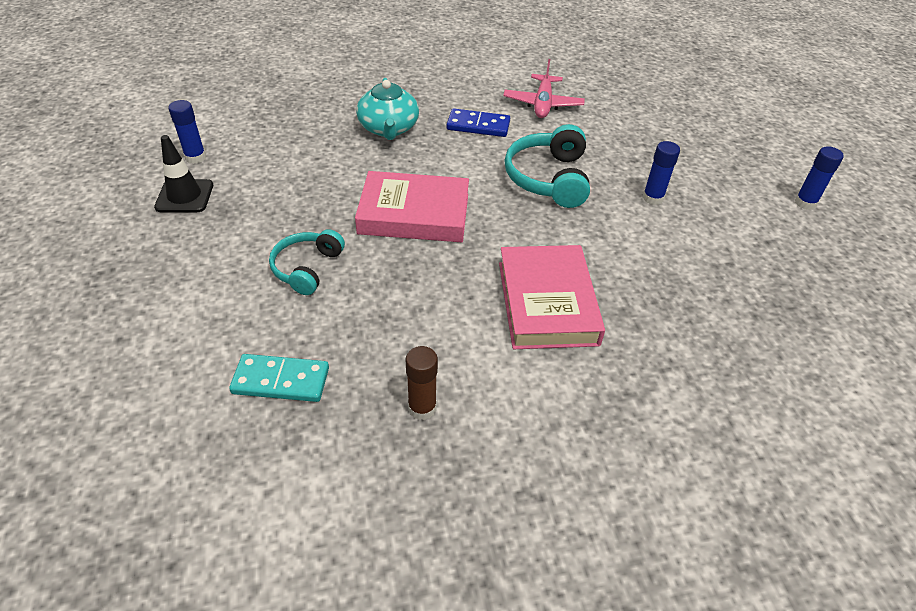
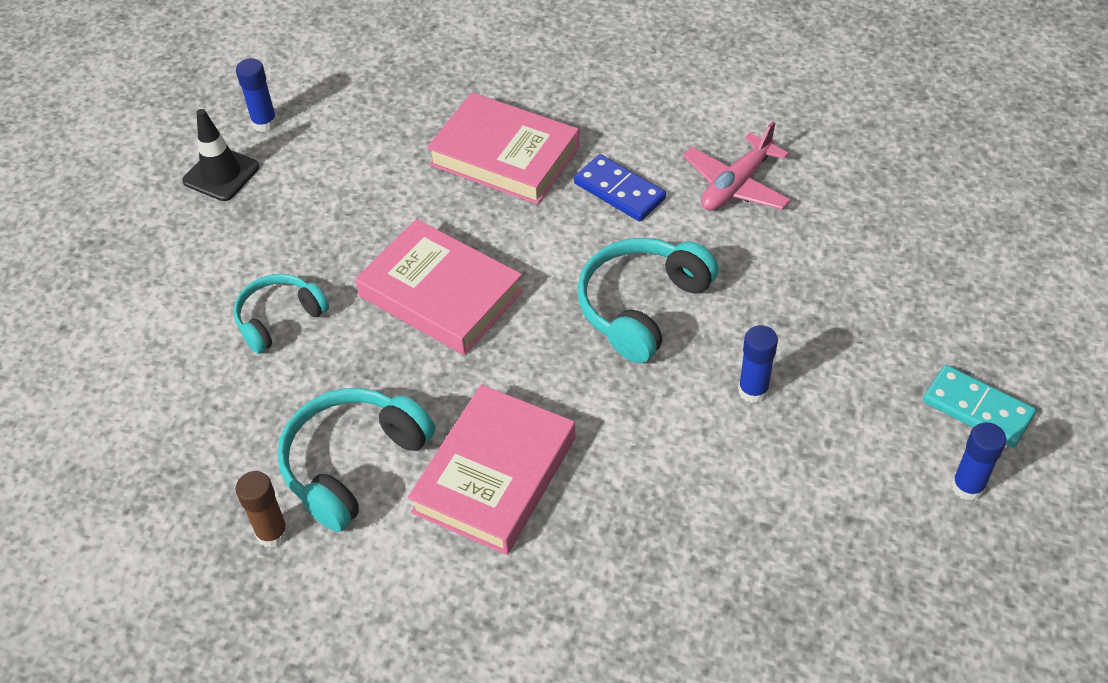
camera: 35 degrees right, 5 degrees up
turquoise domino [229,354,329,402] -> turquoise domino moved to [923,365,1036,447]
turquoise teapot [356,78,419,140] -> pink book [427,92,580,205]
none -> turquoise headphones [278,388,435,532]

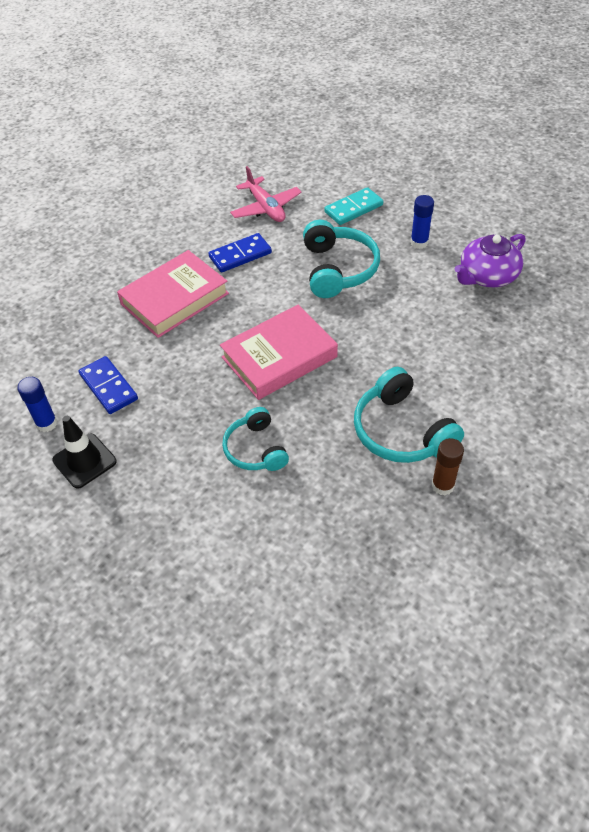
camera: 70 degrees left, 0 degrees up
pink book [408,384,576,555] -> none
turquoise headphones [577,238,719,363] -> turquoise headphones turned 150 degrees counterclockwise [303,220,380,298]
turquoise domino [923,365,1036,447] -> turquoise domino moved to [324,187,383,225]
blue glue stick [951,422,1006,501] -> none
none -> blue domino [78,356,138,414]
none -> purple teapot [455,234,526,287]

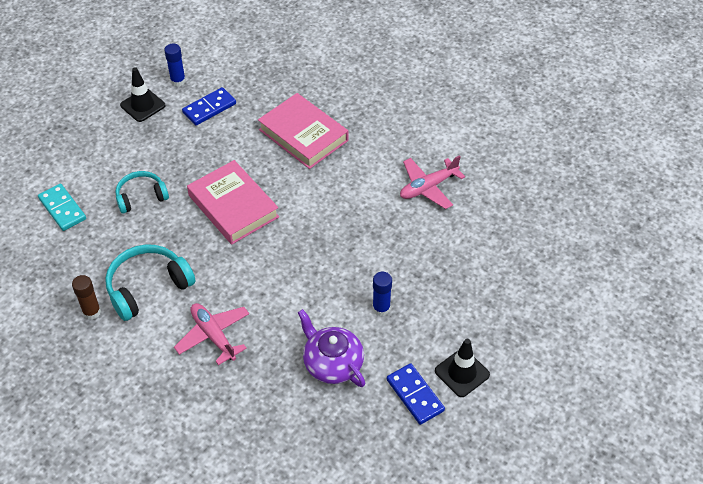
camera: 85 degrees right, 0 degrees up
blue domino [208,233,272,273] -> blue domino moved to [387,363,445,425]
turquoise headphones [303,220,380,298] -> none
turquoise domino [324,187,383,225] -> turquoise domino moved to [38,184,86,231]
none -> pink plane [174,303,249,365]
none -> black traffic cone [435,339,490,397]

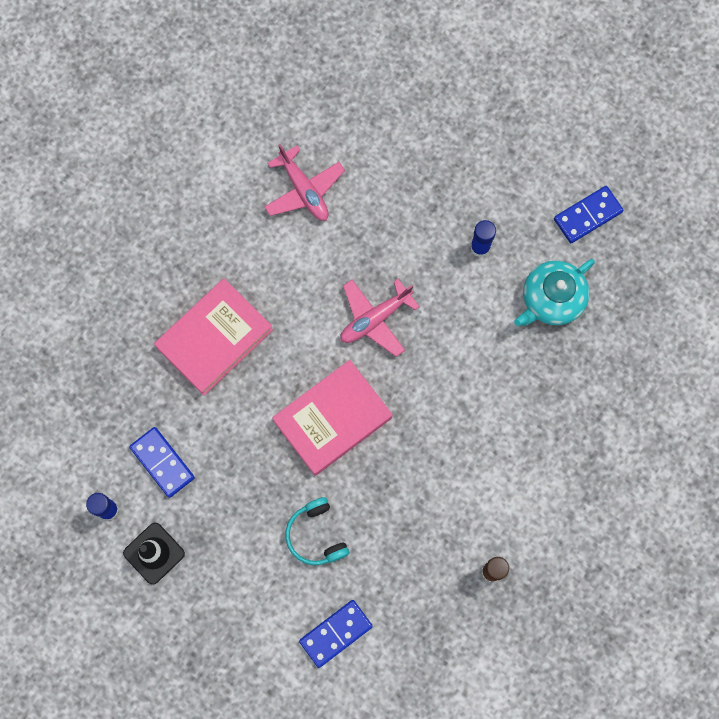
camera: 90 degrees left, 25 degrees up
turquoise domino [38,184,86,231] -> blue domino [299,600,373,668]
turquoise headphones [105,244,196,321] -> none
pink plane [174,303,249,365] -> pink plane moved to [340,279,420,357]
purple teapot [298,309,365,387] -> turquoise teapot [514,259,595,326]
black traffic cone [435,339,490,397] -> none

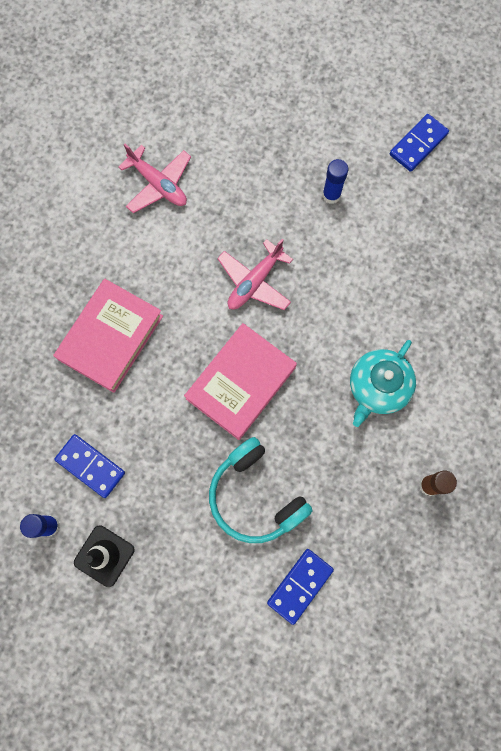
camera: 15 degrees left, 0 degrees up
turquoise headphones [286,497,349,565] -> turquoise headphones [209,437,313,543], size x1.53
turquoise teapot [514,259,595,326] -> turquoise teapot moved to [350,340,416,427]

